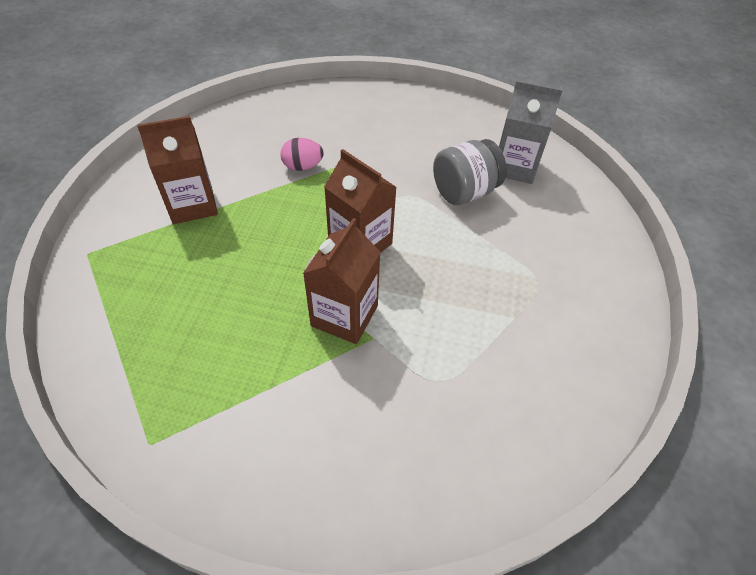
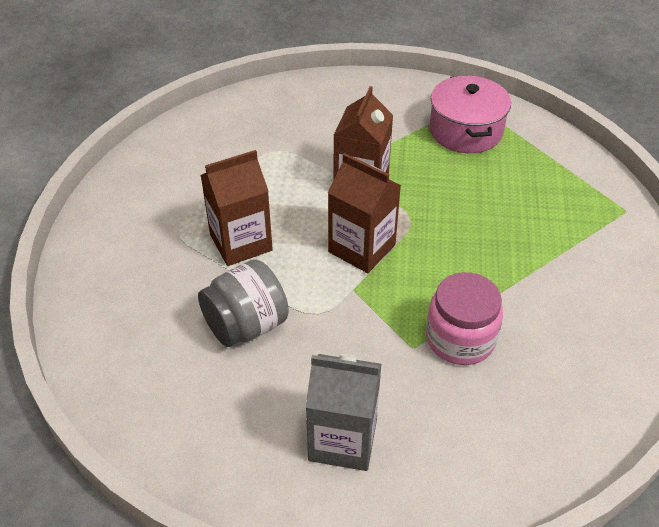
camera: 175 degrees right, 5 degrees down
brown carton [137,116,218,224] -> brown carton moved to [200,150,273,266]
pink egg [280,138,324,171] -> pink jar [426,272,503,365]
grey carton [499,80,563,184] -> grey carton moved to [306,354,381,471]
none -> pink pot [429,75,511,153]

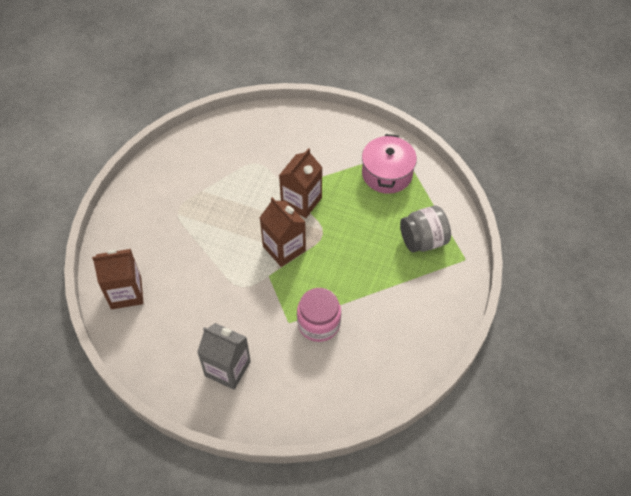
camera: 15 degrees right, 10 degrees up
grey jar [198,259,289,347] -> grey jar moved to [400,206,451,252]
brown carton [200,150,273,266] -> brown carton moved to [92,249,143,309]

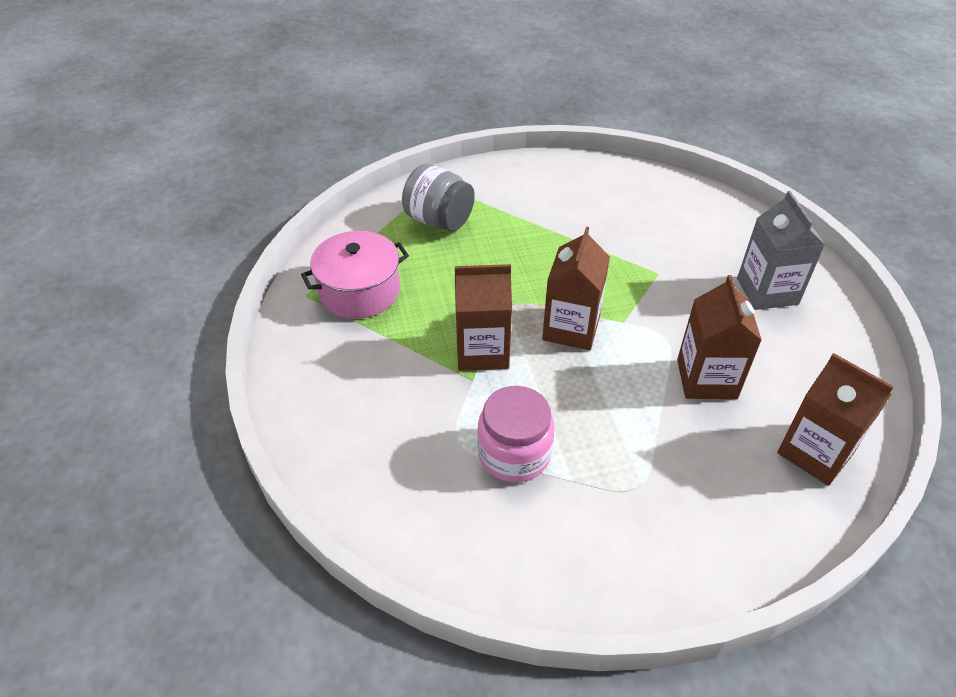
camera: 125 degrees left, 10 degrees down
pink jar [297,288,341,342] -> pink jar moved to [478,386,555,482]
none -> brown carton [677,275,762,399]

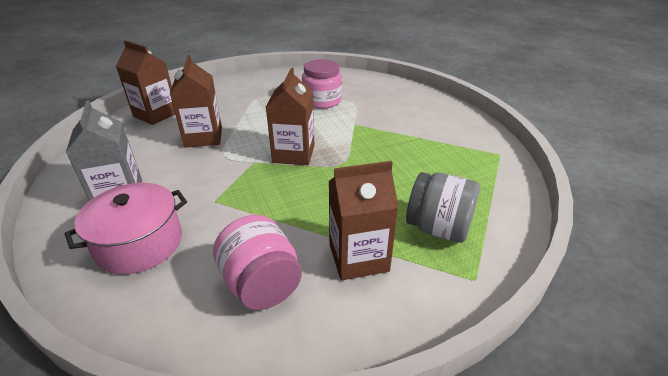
camera: 170 degrees right, 10 degrees down
pink pot [301,231,409,319] -> pink pot moved to [65,183,187,274]
brown carton [455,264,512,371] -> brown carton moved to [329,161,399,280]
none -> pink jar [213,215,302,310]

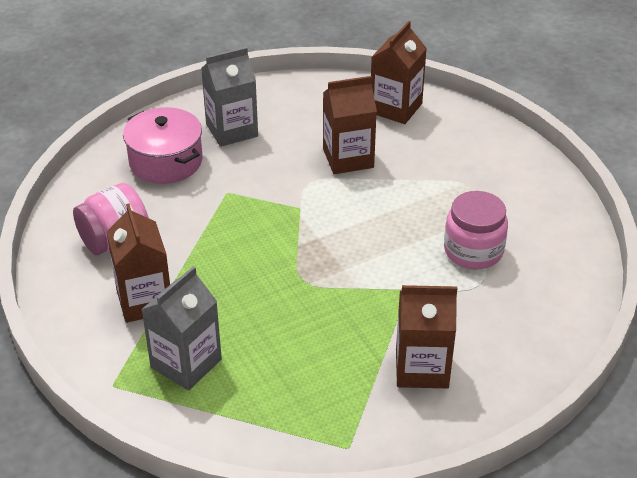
camera: 85 degrees right, 5 degrees up
brown carton [266,68,315,165] -> brown carton moved to [396,285,457,388]
grey jar [406,172,480,243] -> grey carton [141,266,222,390]

